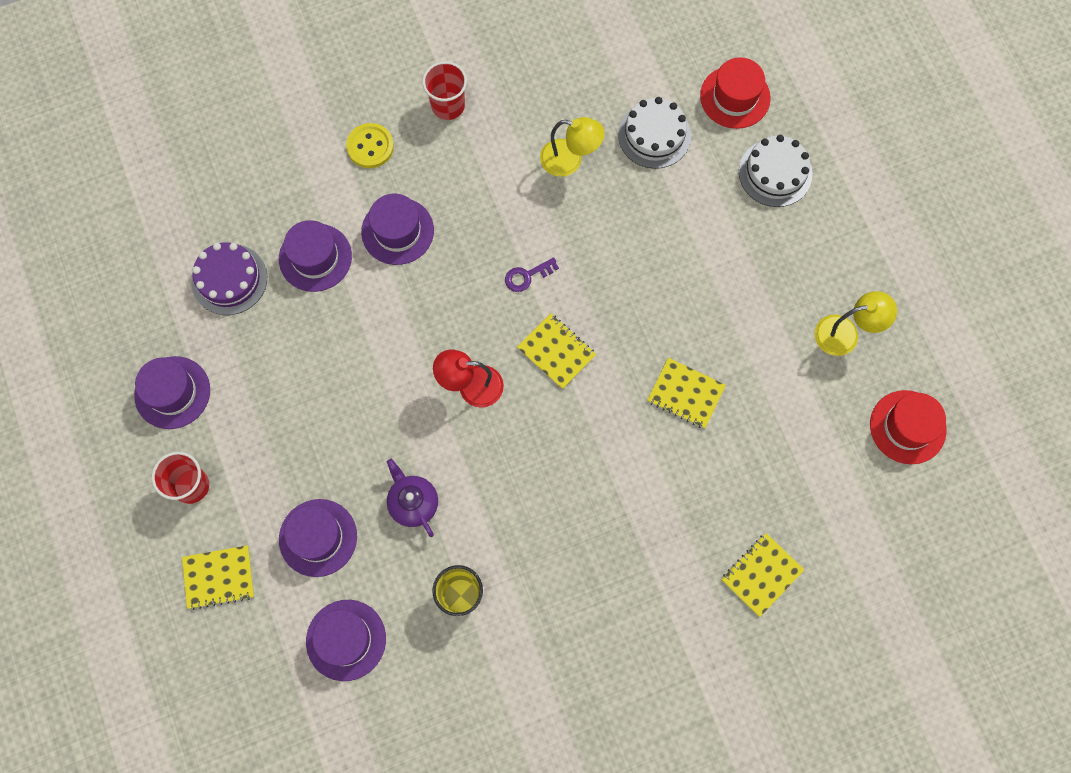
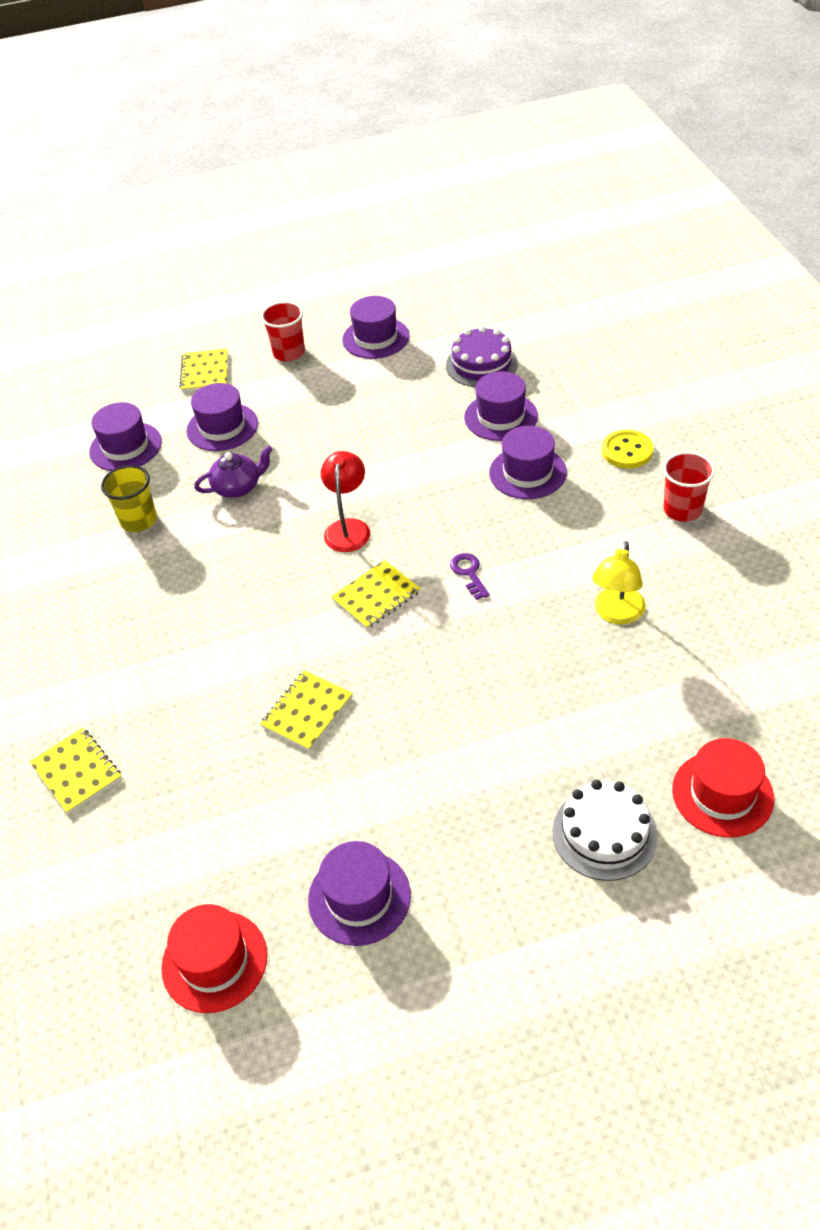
camera: 100 degrees right, 25 degrees down
white cake [618,97,691,169] -> none
yellow lamp [814,291,897,356] -> purple hat [308,841,411,946]

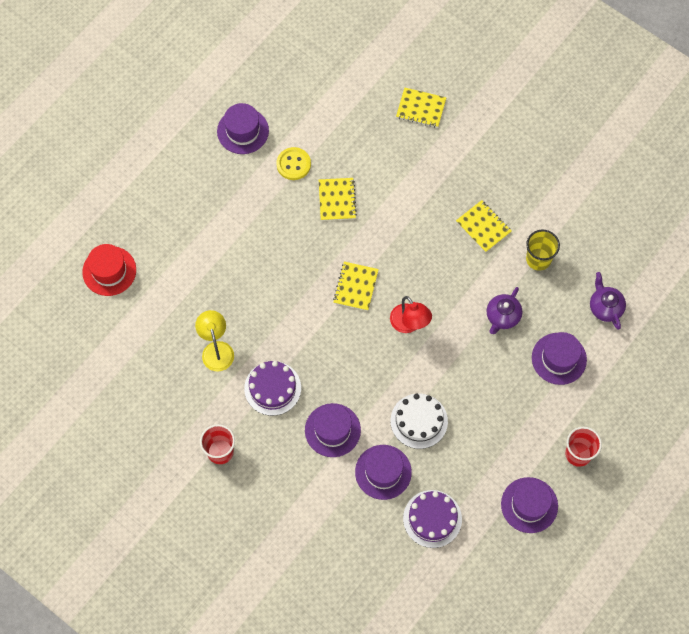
camera: 140 degrees right, 20 degrees up
purple hat [89,402,162,471] -> purple teapot [590,272,626,330]
red hat [161,904,267,1013] -> none
yellow notebook [180,348,228,392] -> yellow notebook moved to [456,200,512,253]
purple key [450,553,490,600] -> none
white cake [553,780,658,881] -> white cake moved to [390,394,448,449]
yellow button [602,430,653,468] -> yellow button moved to [277,147,311,180]
none -> purple cake [244,361,301,416]

